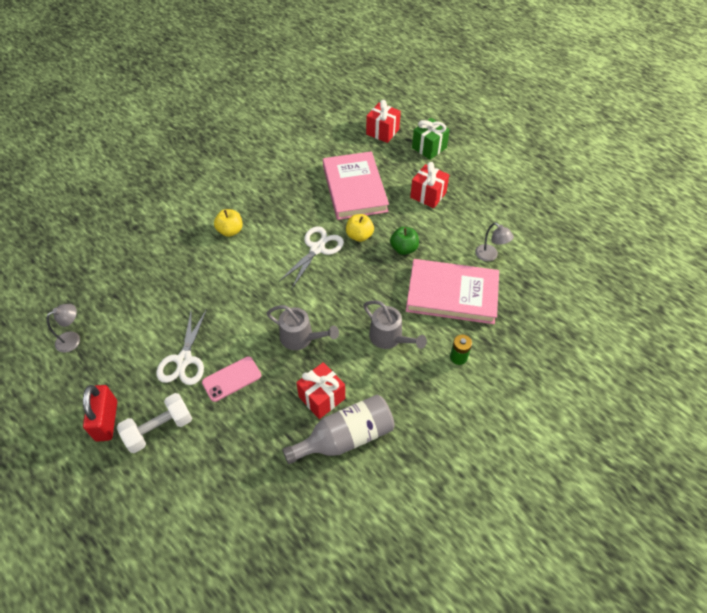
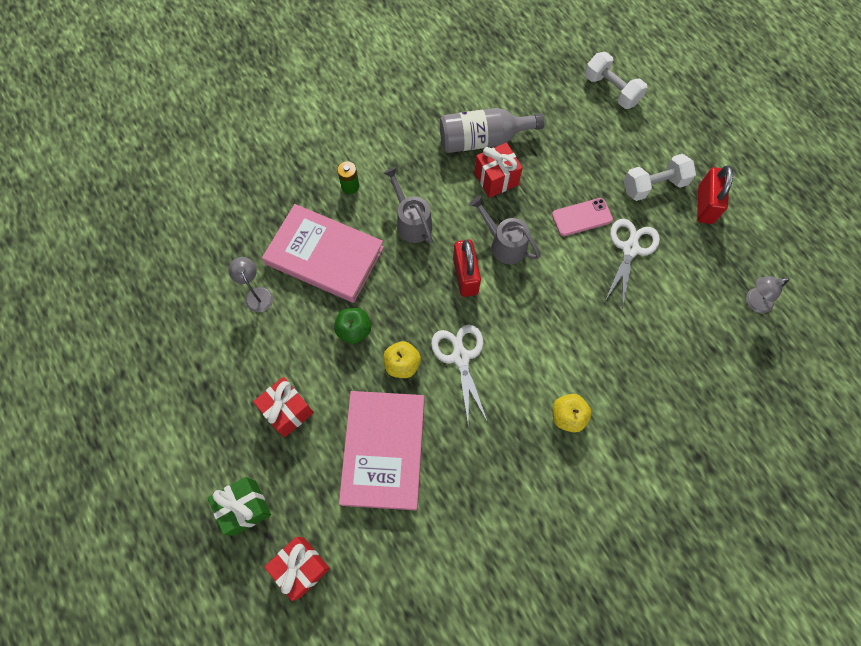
camera: 165 degrees left, 15 degrees up
white scissors [279,226,344,288] -> white scissors turned 120 degrees clockwise [431,325,488,423]
none -> red padlock [453,239,481,297]
none -> white dumbbell [584,52,647,109]

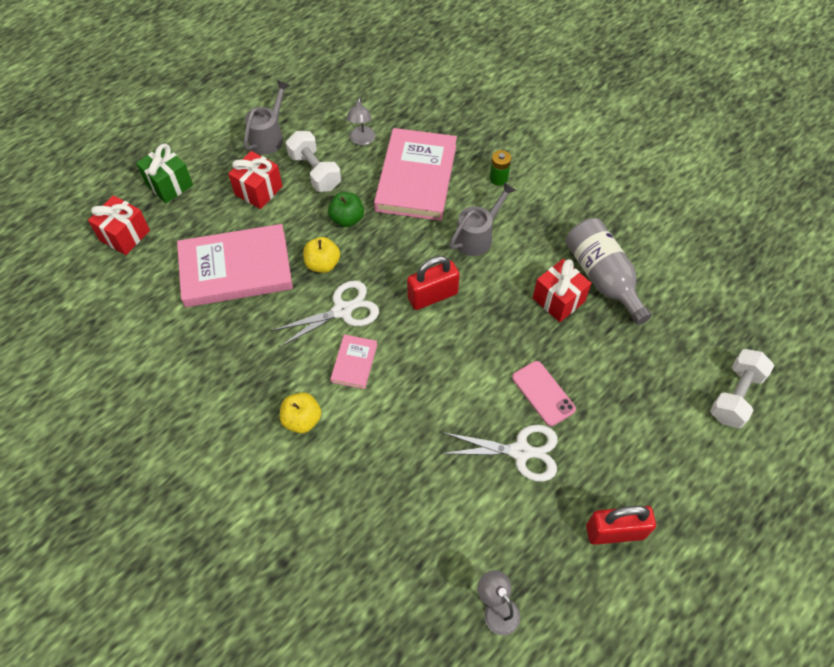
camera: 75 degrees right, 10 degrees down
grey lamp [229,257,273,312] -> grey lamp turned 135 degrees clockwise [347,97,375,145]
grey watering can [469,196,541,264] -> grey watering can moved to [244,80,289,154]
white dumbbell [624,154,696,201] -> white dumbbell moved to [286,131,341,192]
none -> pink book [330,334,377,389]

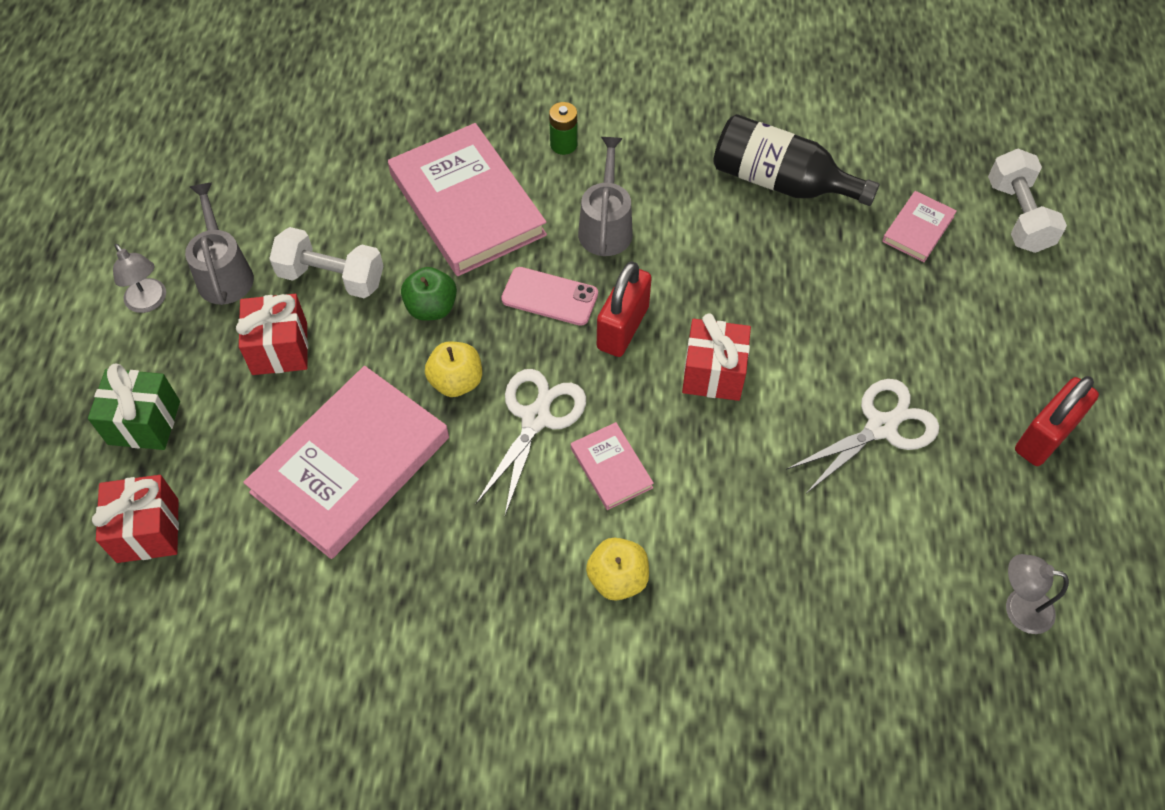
camera: 40 degrees left, 0 degrees up
grey lamp [347,97,375,145] -> grey lamp moved to [113,244,166,313]
pink phone [512,361,576,426] -> pink phone moved to [501,267,598,326]
red gift [533,259,591,322] -> red gift moved to [682,313,751,401]
grey bottle [566,218,652,325] -> black bottle [713,114,879,206]
none -> pink book [882,191,957,262]

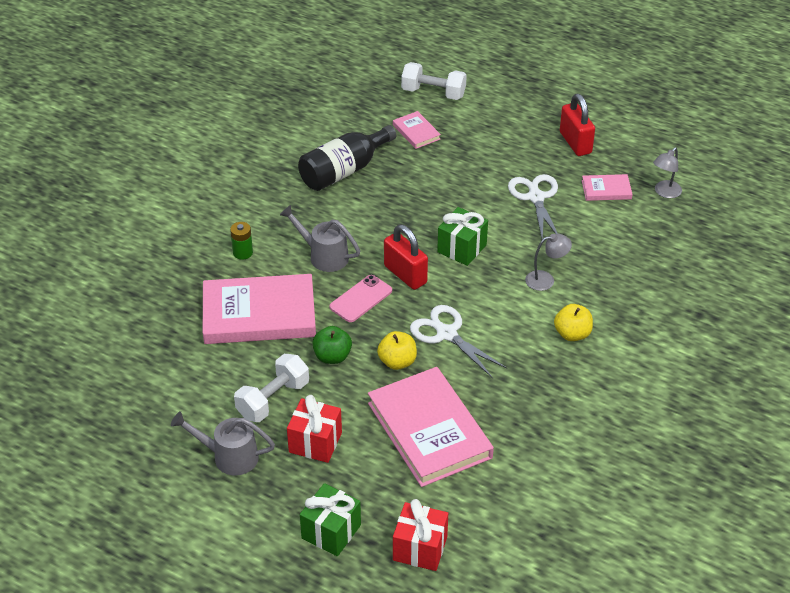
camera: 65 degrees left, 15 degrees down
grey lamp [113,244,166,313] -> grey lamp moved to [525,234,572,291]
pink book [571,422,654,510] -> pink book moved to [582,174,633,201]
red gift [682,313,751,401] -> green gift [437,207,488,266]

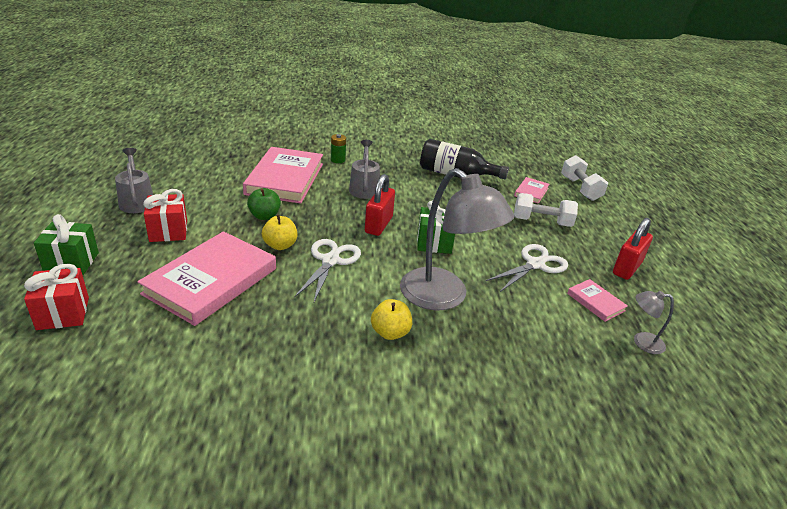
camera: 55 degrees right, 10 degrees down
pink book [203,274,316,344] -> pink book turned 45 degrees clockwise [243,147,323,204]
white dumbbell [234,354,309,422] -> white dumbbell moved to [514,193,578,227]
pink phone [329,275,392,322] -> none
grey lamp [525,234,572,291] -> grey lamp [400,168,515,310], size x2.32

